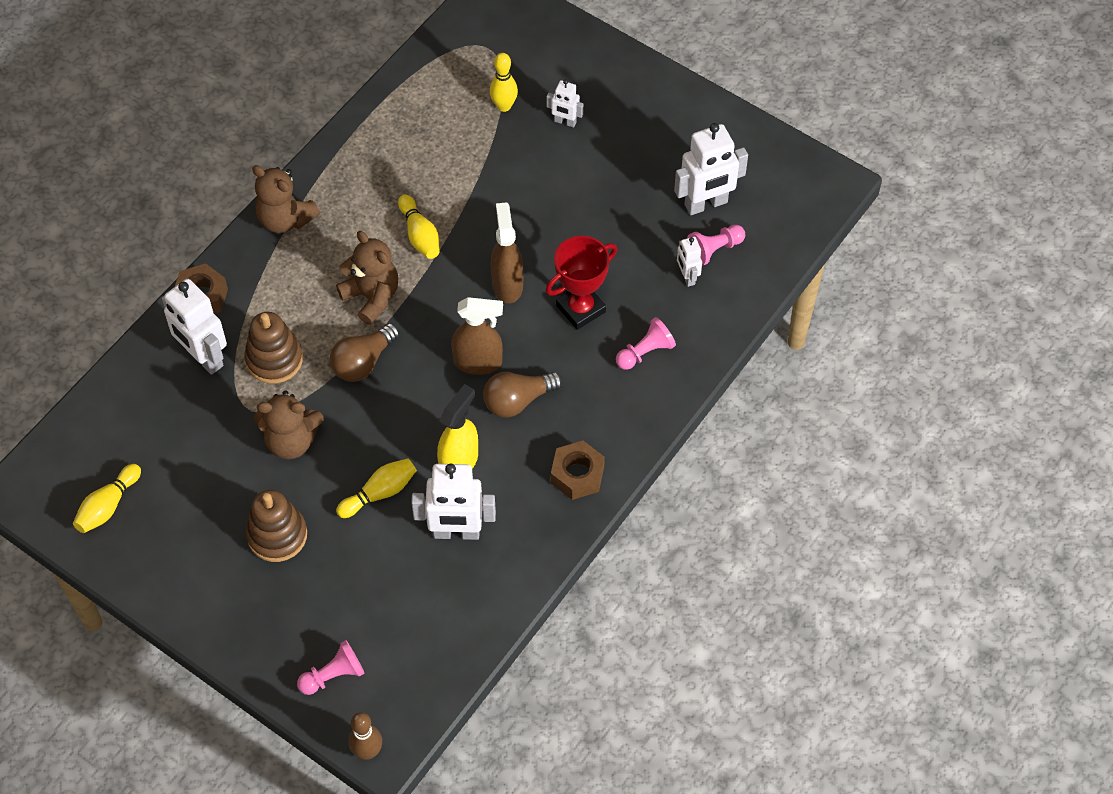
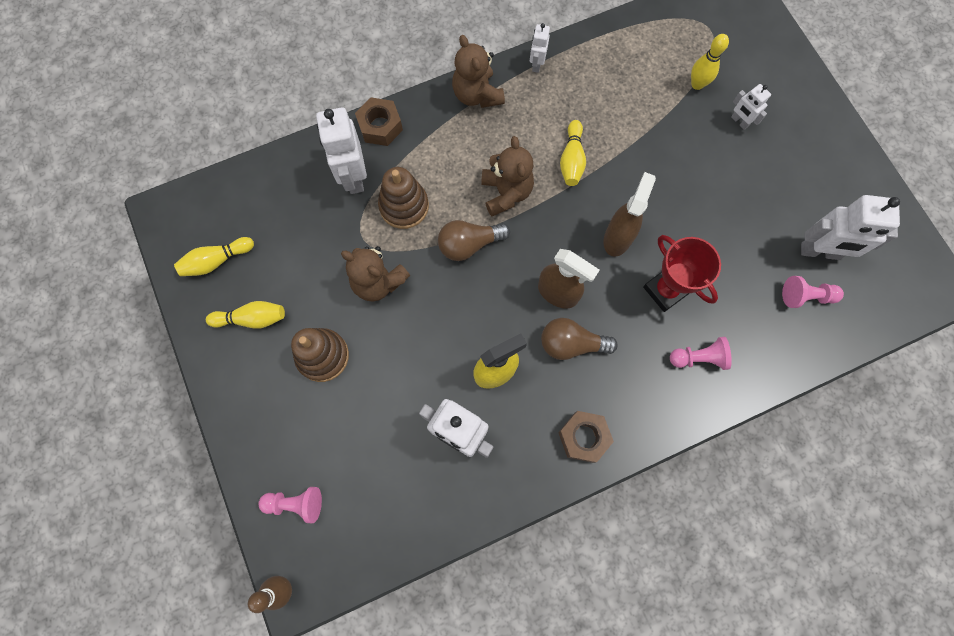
camera: 30 degrees right, 15 degrees up
yellow bowling pin [336,458,417,518] -> yellow bowling pin moved to [206,301,285,329]
red trophy [546,236,617,330] -> red trophy turned 60 degrees clockwise [643,235,721,312]
white robot [677,237,702,287] -> white robot moved to [530,23,550,73]

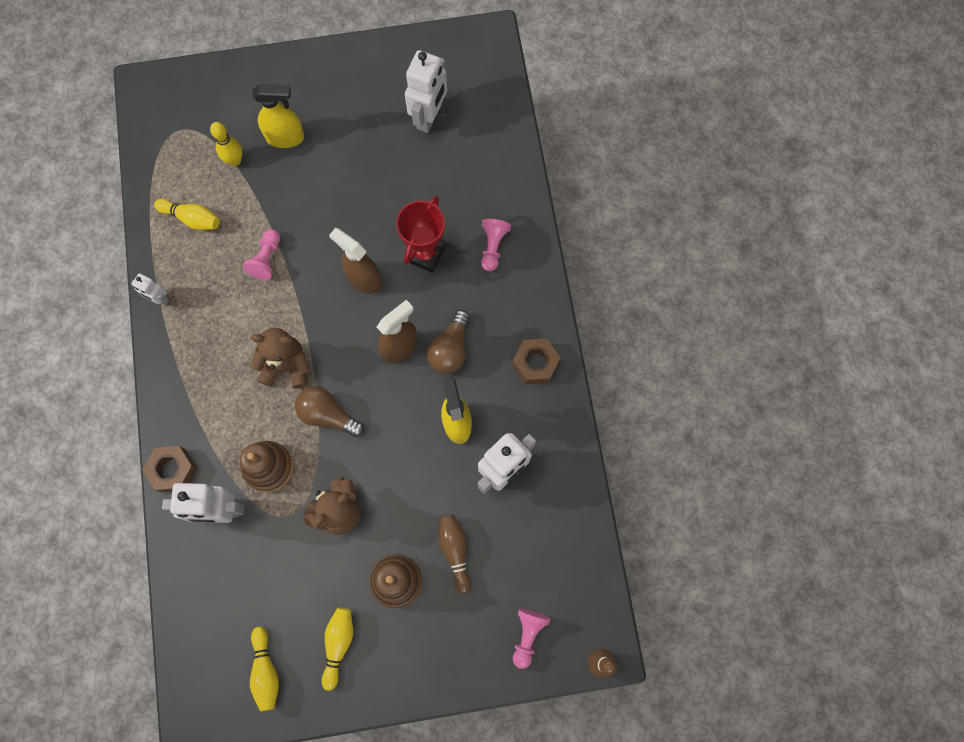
camera: 75 degrees left, 0 degrees up
brown light bulb [438,220,510,261] -> brown light bulb turned 120 degrees clockwise [295,386,364,437]
brown teddy bear [452,35,505,108] -> none
yellow bowling pin [560,120,586,186] -> yellow bowling pin moved to [154,199,220,230]
red trophy [643,235,721,312] -> red trophy turned 45 degrees counterclockwise [396,196,445,273]
white robot [731,84,771,130] -> yellow spray bottle [252,84,304,148]
pink pawn [782,276,844,308] -> pink pawn moved to [243,229,280,280]
none -> brown bowling pin [439,515,471,594]

